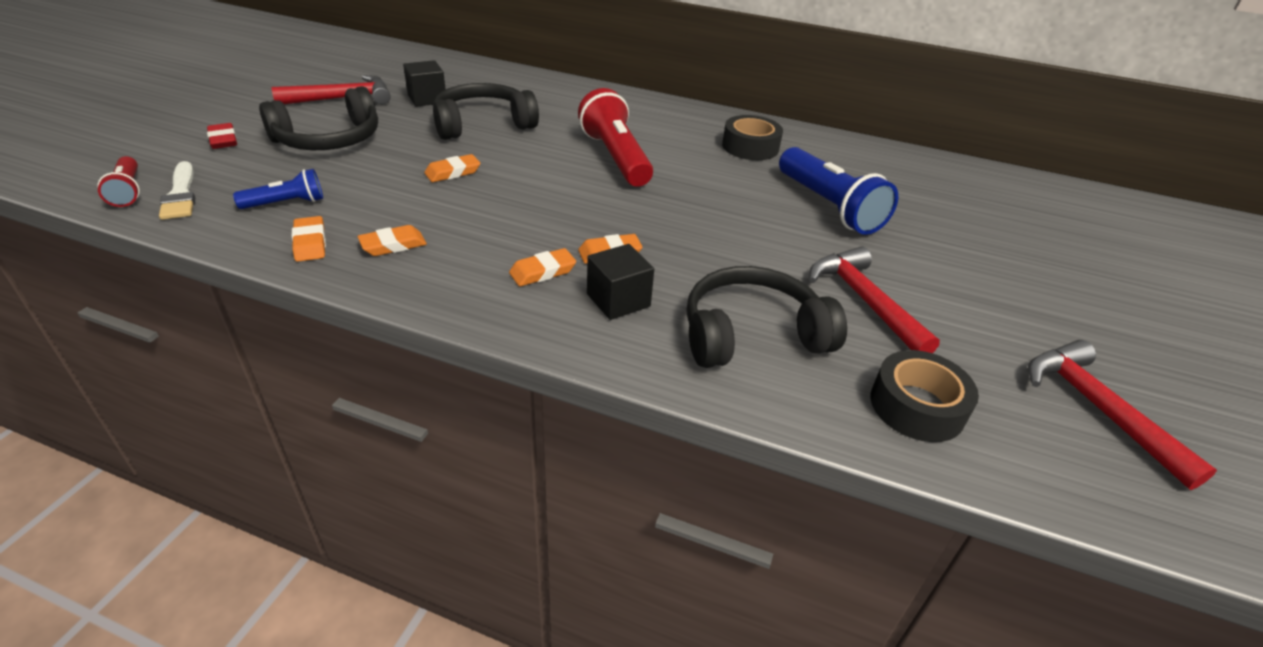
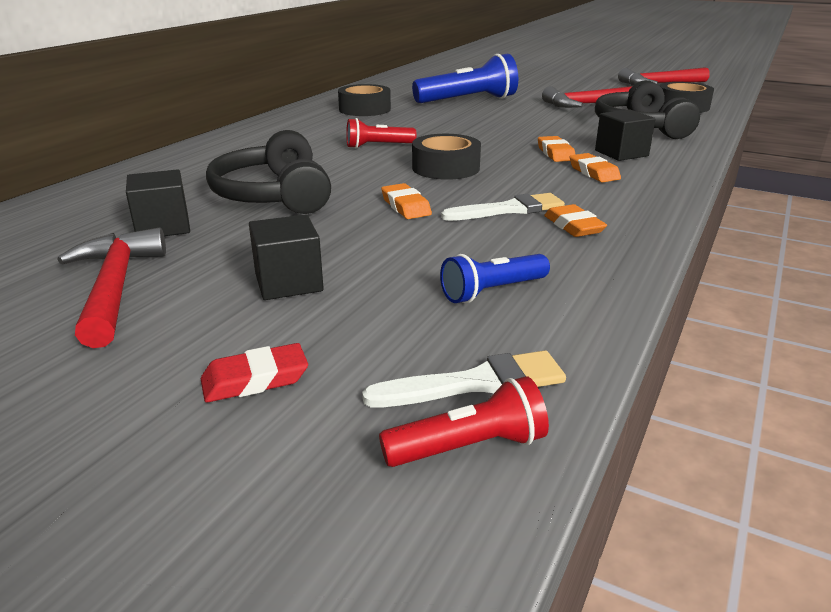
camera: 80 degrees left, 10 degrees down
blue flashlight [233,169,323,209] -> blue flashlight turned 105 degrees counterclockwise [440,254,550,303]
black headphones [259,86,378,150] -> black cube [249,215,324,300]
orange eraser [292,216,326,262] -> none
red flashlight [578,88,653,187] -> red flashlight [346,118,417,149], size x0.54
none -> black tape [412,134,481,180]
none -> white brush [441,193,565,221]

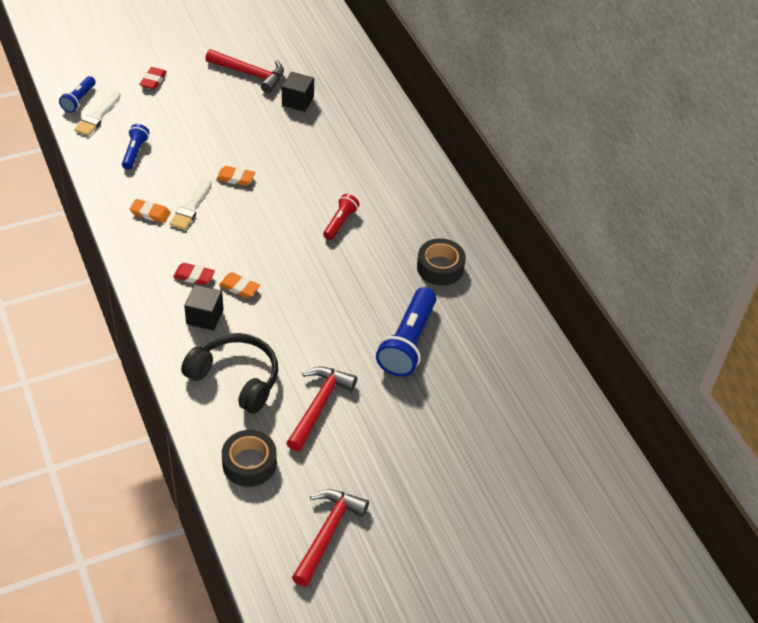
camera: 125 degrees right, 20 degrees up
black headphones [206,130,331,214] -> none
black cube [249,215,324,300] -> none
red flashlight [379,376,549,467] -> blue flashlight [59,76,96,113]
black tape [412,134,481,180] -> none
orange eraser [570,153,621,182] -> red eraser [173,263,215,285]

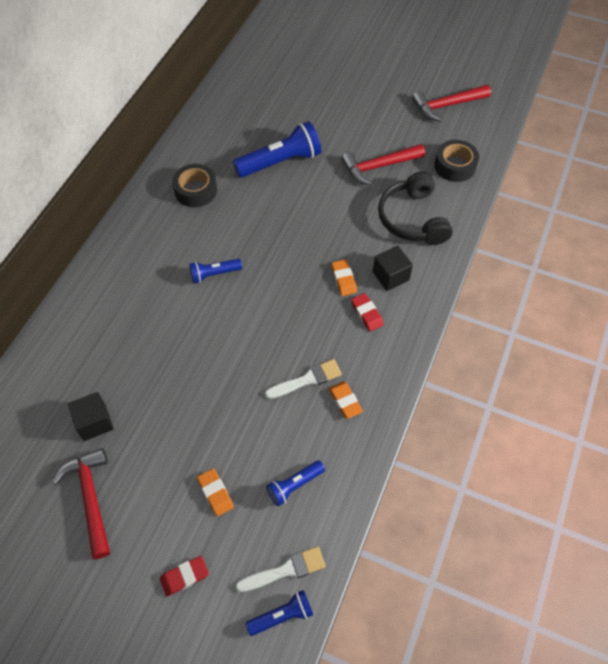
camera: 130 degrees left, 10 degrees up
orange eraser [216,166,255,186] -> orange eraser moved to [197,468,234,517]
red flashlight [323,194,360,240] -> blue flashlight [189,259,242,283]

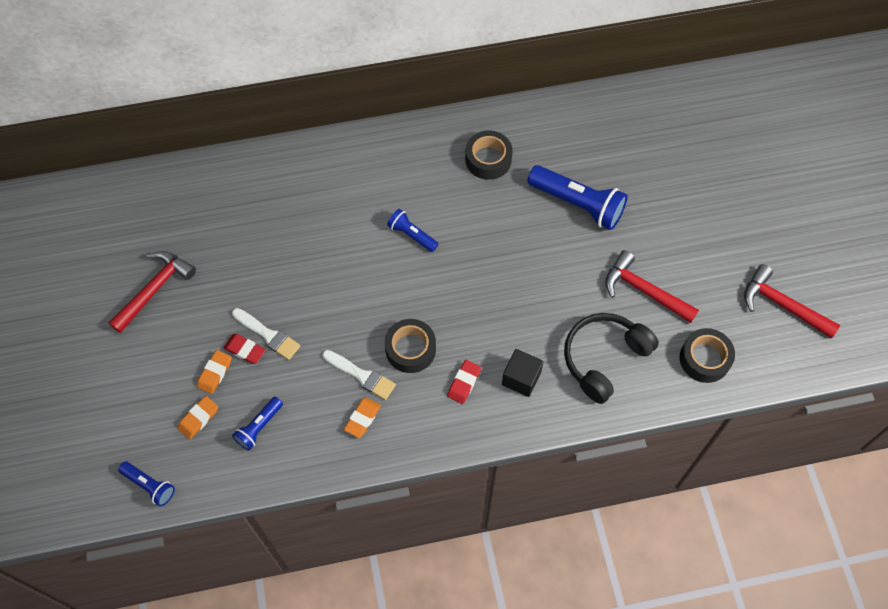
camera: 55 degrees right, 5 degrees up
black cube [68,392,114,441] -> none
red eraser [160,556,209,596] -> red eraser moved to [224,334,266,364]
white brush [235,547,326,593] -> white brush moved to [232,308,300,360]
blue flashlight [266,460,325,506] -> blue flashlight turned 75 degrees counterclockwise [232,397,283,450]
orange eraser [331,259,357,296] -> orange eraser moved to [177,396,218,439]
none -> black tape [385,319,436,373]

